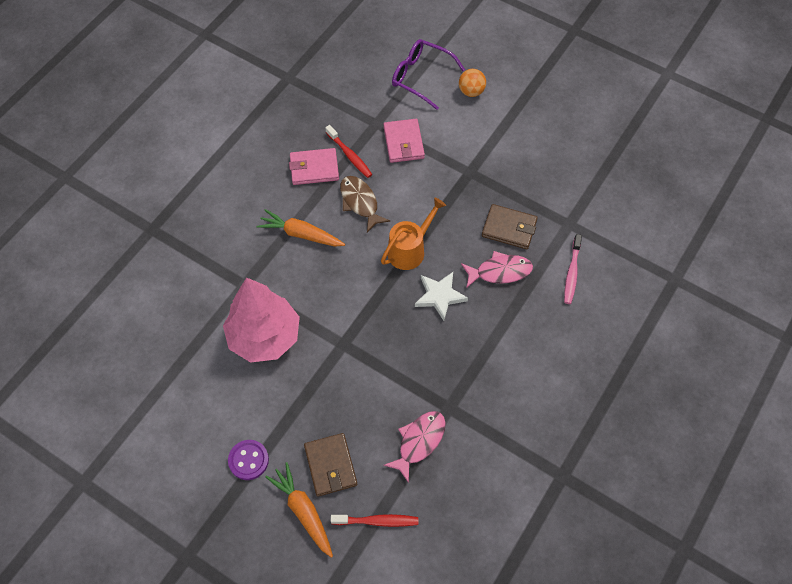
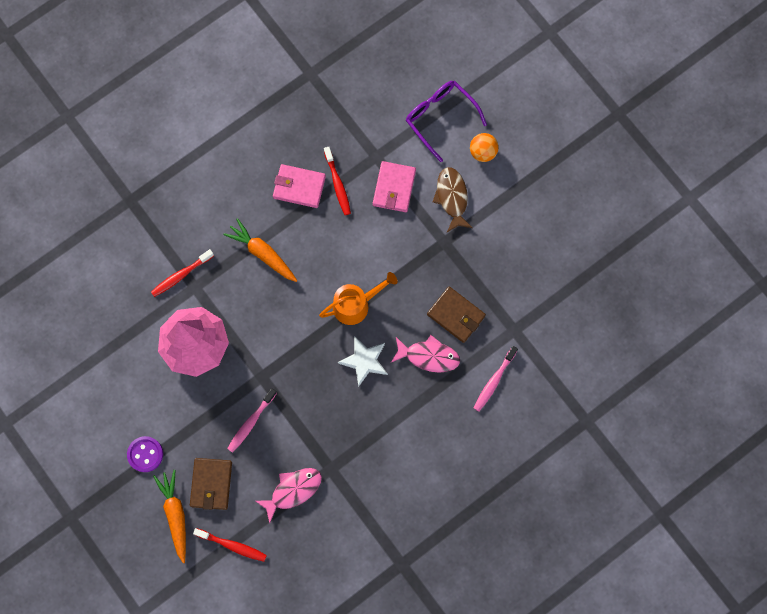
camera: 20 degrees right, 15 degrees up
brown fish [340,176,390,233] -> brown fish moved to [433,167,472,232]
none -> red toothbrush [151,249,214,297]
none -> pink toothbrush [227,388,277,453]

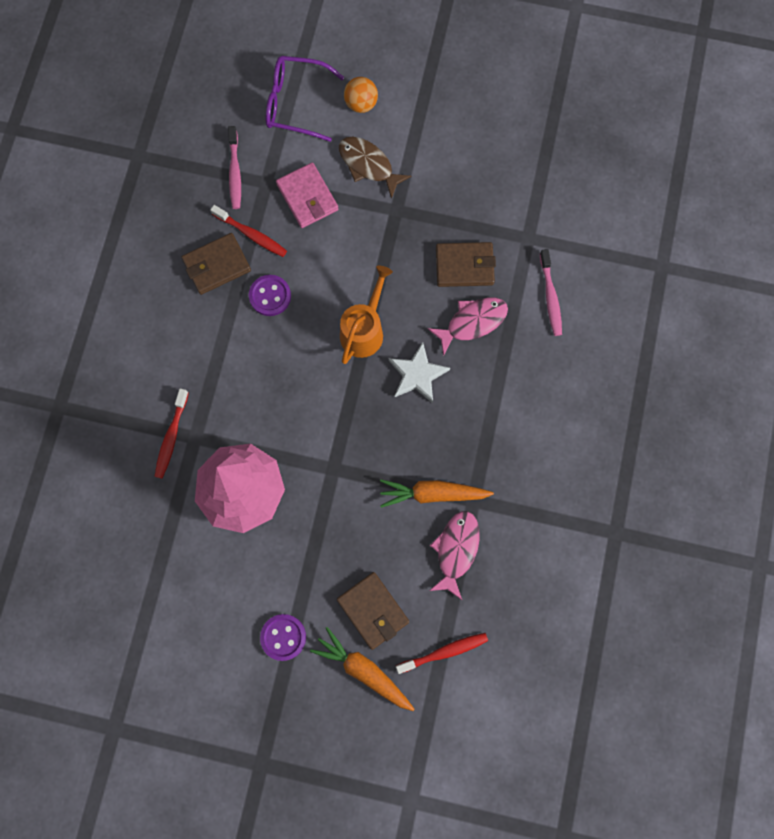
camera: 40 degrees left, 0 degrees up
orange carrot [223,218,297,282] -> orange carrot moved to [380,479,494,508]
pink toothbrush [227,388,277,453] -> pink toothbrush moved to [228,126,241,209]
pink wallet [273,164,326,208] -> brown wallet [182,233,251,295]
none -> purple button [249,275,291,316]

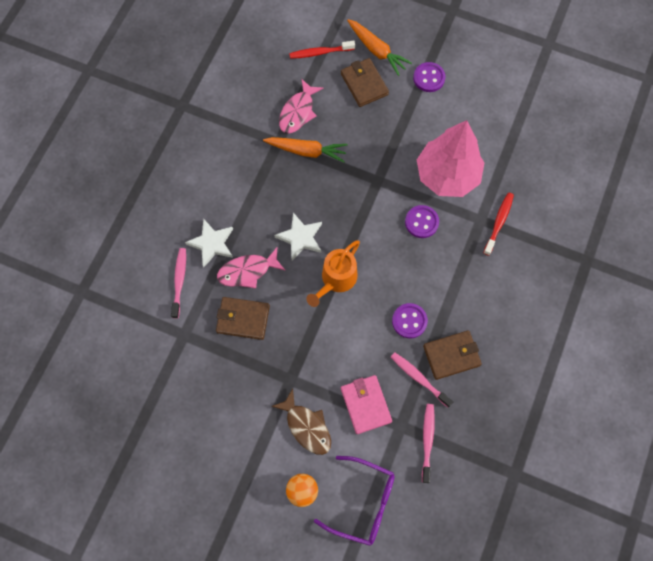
camera: 170 degrees left, 5 degrees down
red toothbrush [210,205,287,257] -> pink toothbrush [391,352,453,407]
none -> white star [185,219,233,267]
none -> purple button [405,205,439,238]

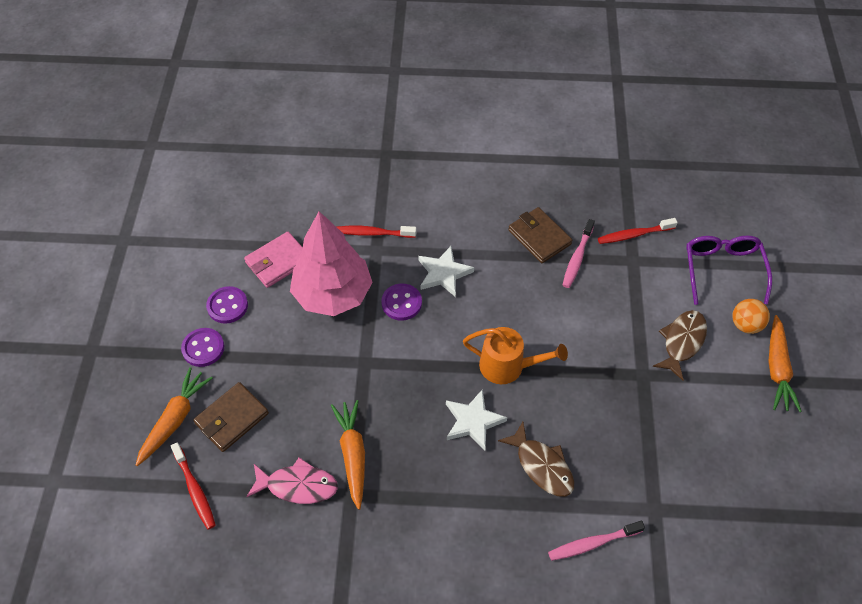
camera: 110 degrees left, 15 degrees down
white star [185,219,233,267] -> white star moved to [418,246,474,297]
brown wallet [216,297,270,340] -> none
pink fish [217,247,286,288] -> brown fish [498,422,574,497]
pink wallet [341,375,392,434] -> pink wallet moved to [244,232,303,288]
purple button [392,303,428,338] -> purple button moved to [206,286,248,324]
pink toothbrush [422,404,435,483] -> red toothbrush [598,218,678,244]
none -> orange carrot [769,315,802,412]

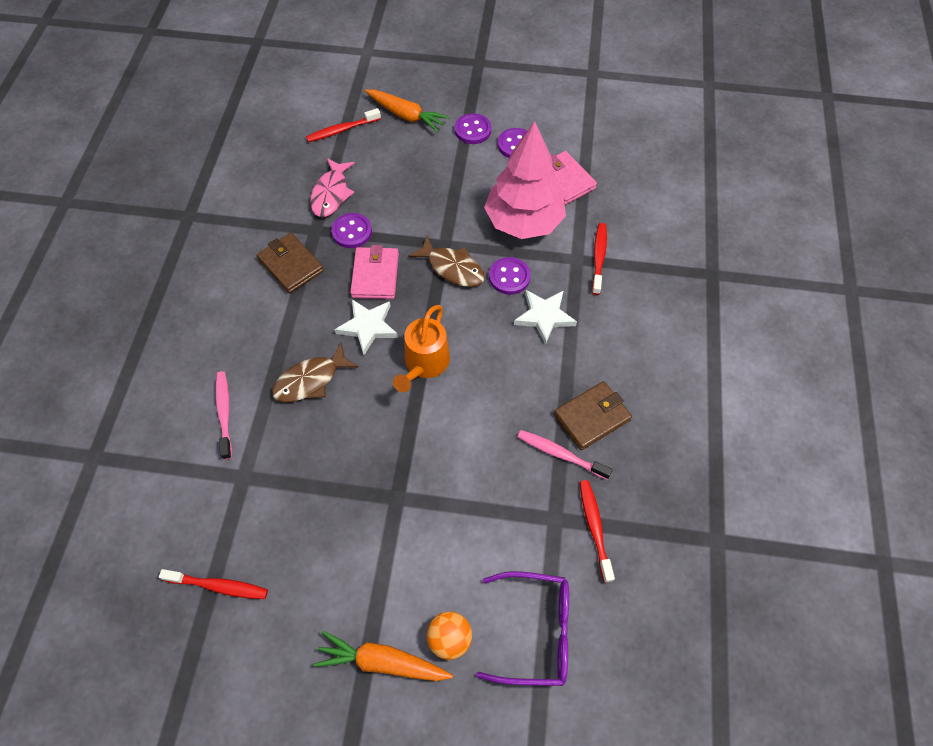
camera: 95 degrees right, 5 degrees up
brown wallet [193,382,269,452] -> brown wallet moved to [257,233,324,293]
orange carrot [331,400,365,510] -> purple button [331,213,372,248]
brown fish [653,310,707,380] -> brown fish moved to [408,236,485,287]
none -> red toothbrush [159,569,268,599]
none -> pink wallet [350,245,399,299]

